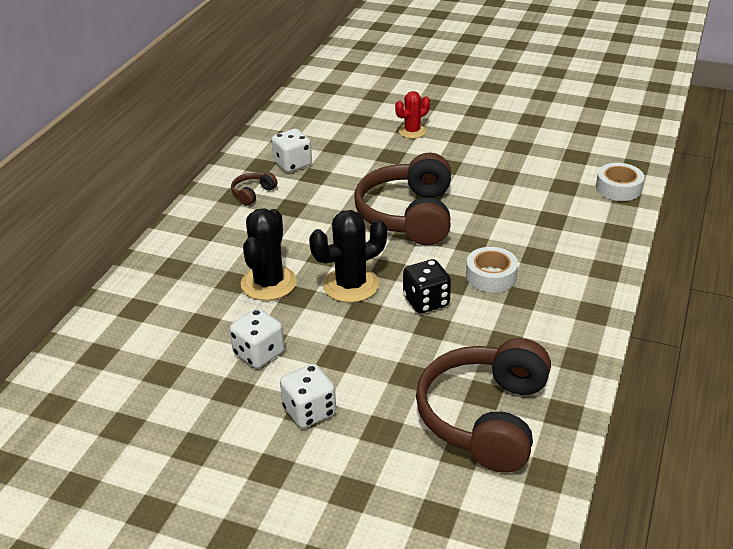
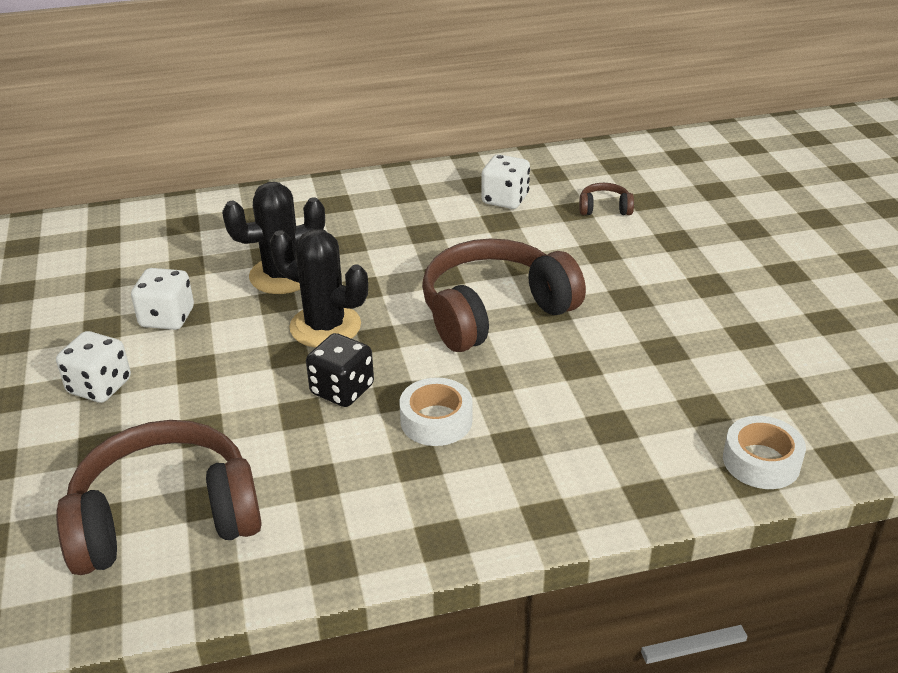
camera: 55 degrees right, 0 degrees up
brown headphones [231,172,277,206] -> brown headphones moved to [579,183,634,215]
red cactus [395,91,430,139] -> none

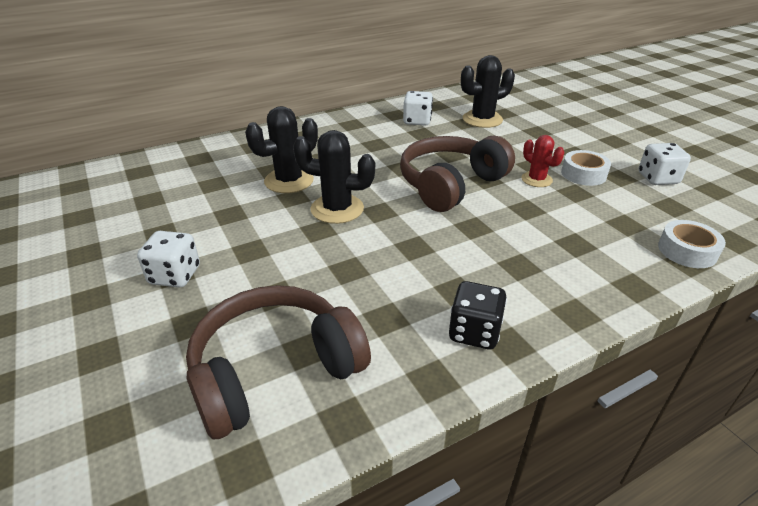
camera: 15 degrees left, 0 degrees up
white dice [131,268,194,330] -> white dice moved to [638,143,691,185]
black dice [306,333,374,407] -> black dice moved to [449,281,507,349]
white tape [399,377,472,446] -> white tape moved to [561,150,611,186]
brown headphones [579,183,634,215] -> black cactus [461,55,515,128]
none -> red cactus [521,135,564,187]

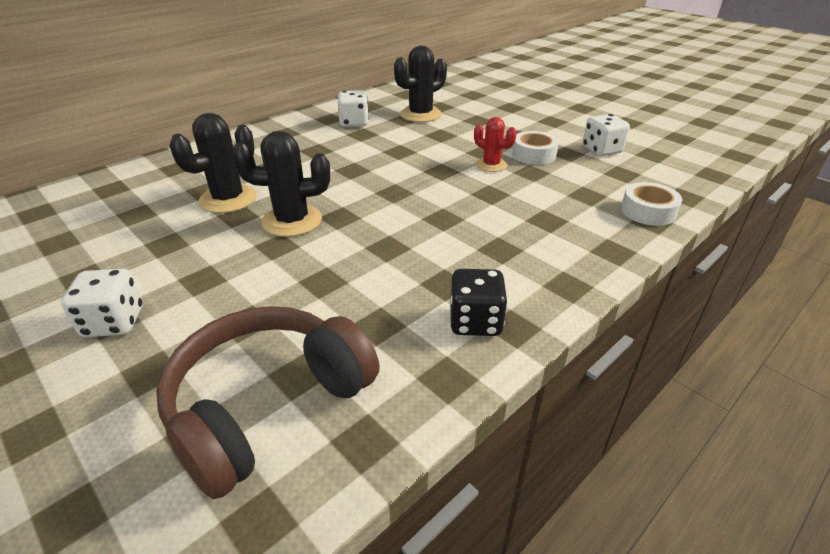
camera: 15 degrees left, 0 degrees up
brown headphones [400,136,515,212] -> none

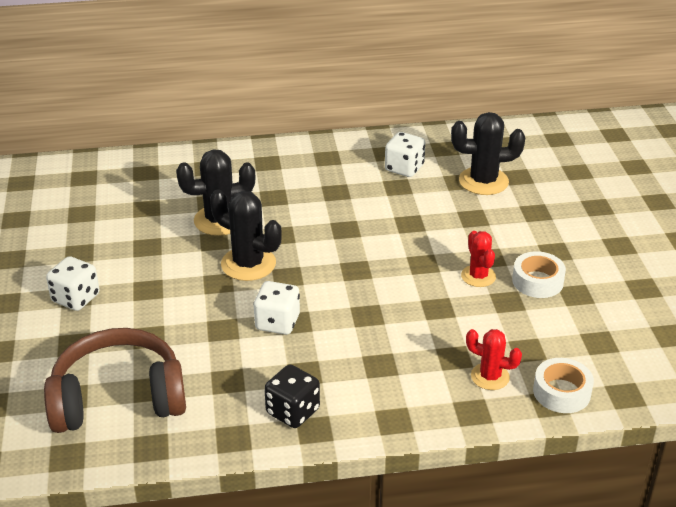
camera: 35 degrees right, 0 degrees up
white dice [583,114,630,156] -> white dice moved to [253,281,300,335]
none -> red cactus [466,329,522,390]

